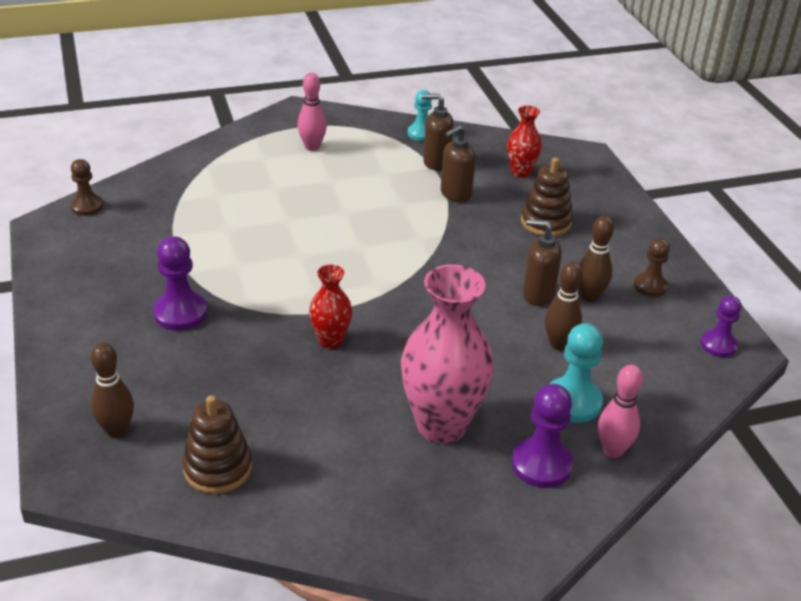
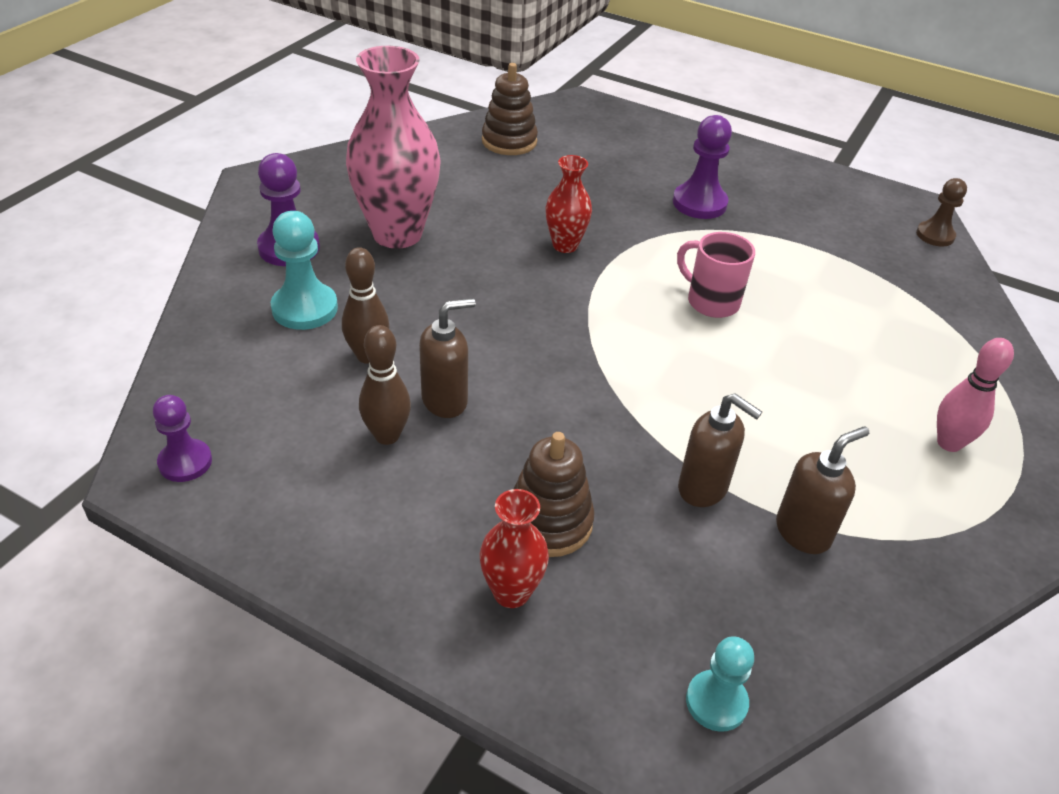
camera: 135 degrees right, 5 degrees up
brown bowling pin [91,343,134,438] -> none
turquoise pawn [408,90,432,141] -> turquoise pawn moved to [686,636,754,732]
brown soap dispenser [441,125,476,202] -> brown soap dispenser turned 120 degrees clockwise [678,393,762,507]
red vase [507,106,542,178] -> red vase moved to [480,489,549,608]
pink bowling pin [598,365,643,458] -> none
brown pawn [634,238,670,297] -> none
none -> pink mug [677,232,755,318]

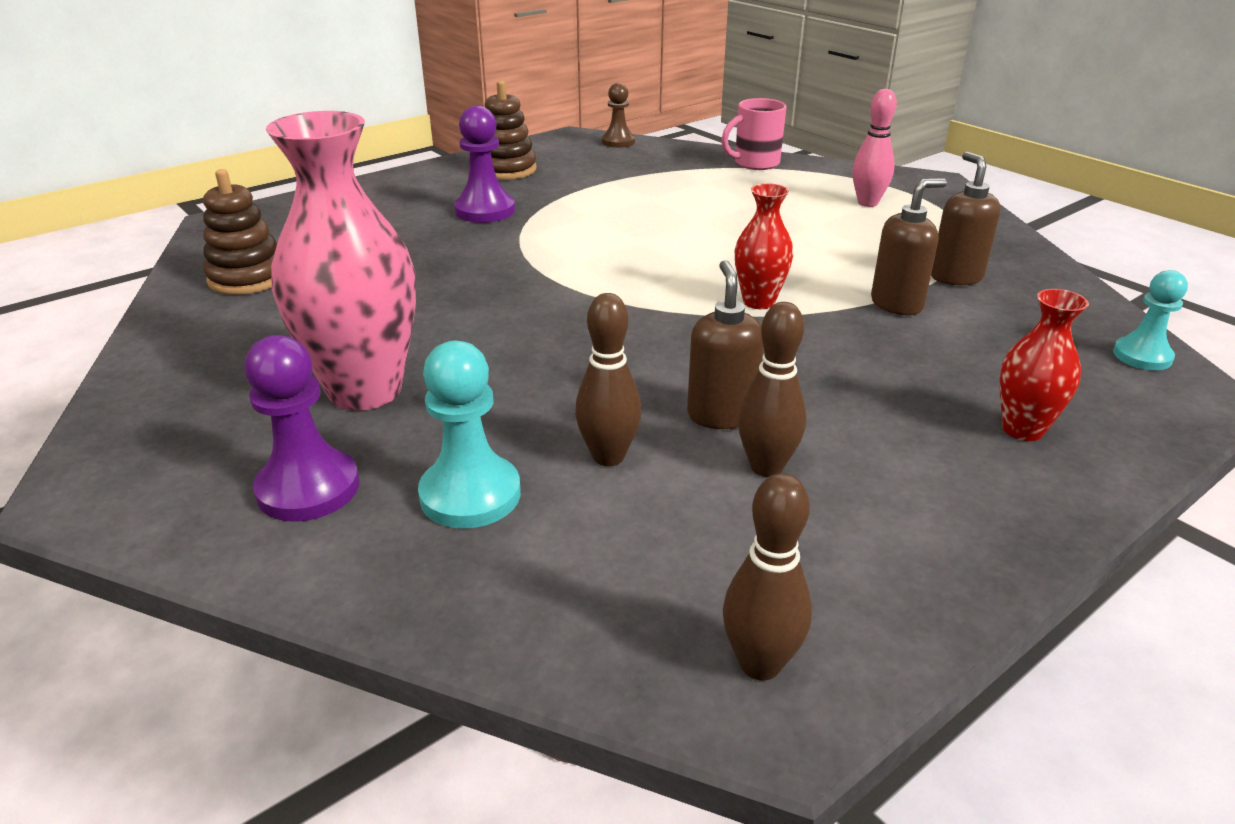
camera: 65 degrees left, 10 degrees down
purple pawn [153,395,212,482] -> brown bowling pin [723,473,812,681]
brown stacking toy [514,432,595,557] -> brown stacking toy moved to [485,81,537,180]
red vase [546,155,592,253] -> red vase moved to [735,183,793,309]
pink mug [677,232,755,318] -> pink mug moved to [721,98,787,170]

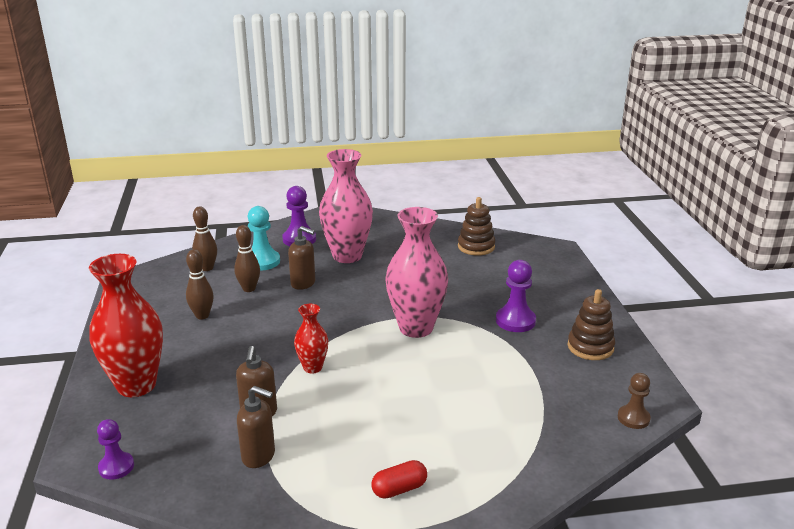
camera: 120 degrees right, 5 degrees down
brown soap dispenser [687,260,764,429] -> brown soap dispenser moved to [288,226,315,290]
pink mug [721,98,787,170] -> none
brown bowling pin [723,473,812,681] -> brown bowling pin moved to [192,206,217,271]
pink bowling pin [852,89,897,207] -> red capsule [371,460,427,499]
red vase [999,289,1089,441] -> red vase [89,254,163,397], size x1.94
turquoise pawn [1113,270,1188,370] -> purple pawn [97,419,134,480]
none -> pink vase [385,207,448,338]

